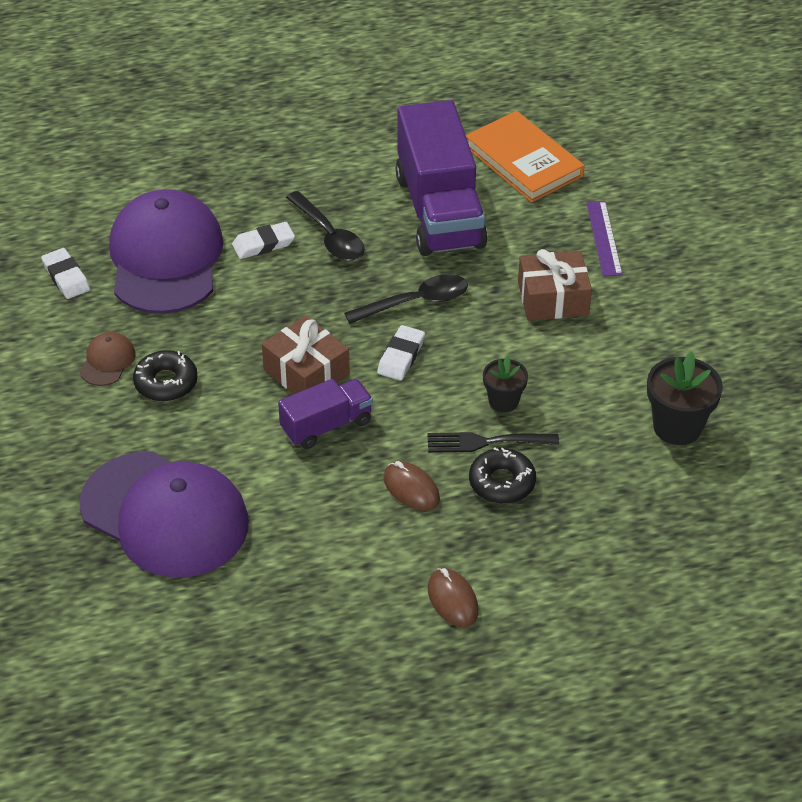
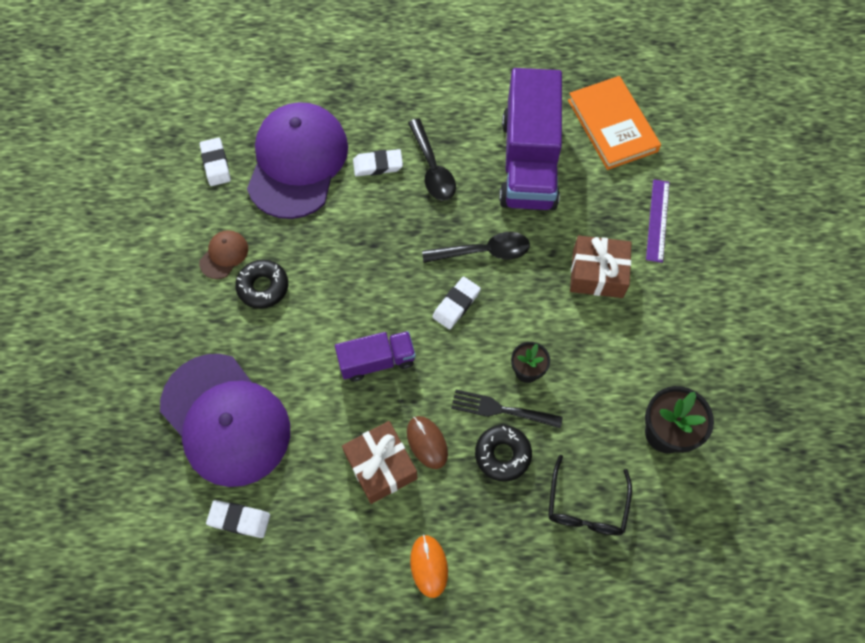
camera: 15 degrees right, 20 degrees up
brown gift [262,316,350,394] -> brown gift moved to [342,421,418,504]
brown mouse [428,568,479,627] -> orange mouse [410,535,448,598]
none -> white eraser [206,500,270,538]
none -> black glasses [548,455,632,535]

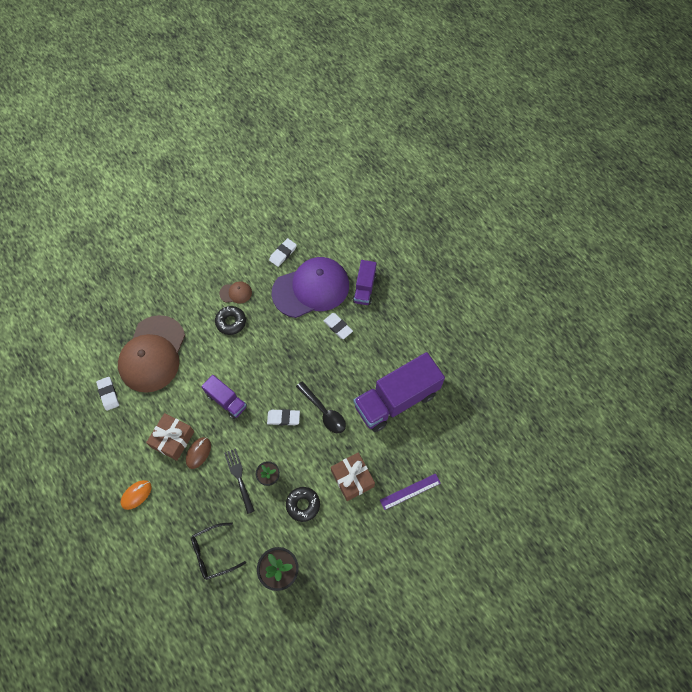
camera: 55 degrees right, 0 degrees up
purple cap [160,354,290,487] -> brown cap [118,315,185,393]
black spoon [408,119,456,201] -> none
black donut [475,425,532,482] -> black donut moved to [286,487,320,522]
orange book [568,76,661,170] -> none
none -> purple truck [353,260,377,305]

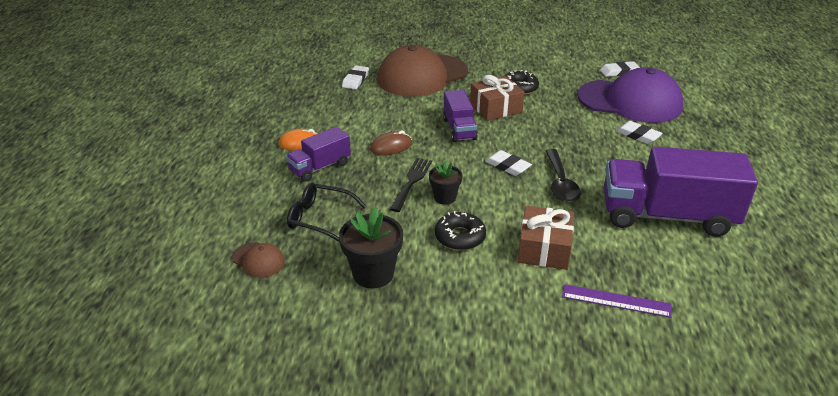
camera: 40 degrees right, 30 degrees down
brown gift [146,413,195,461] -> brown gift moved to [470,75,524,121]
brown cap [219,281,252,304] -> brown cap moved to [232,242,285,278]
white eraser [323,313,353,339] -> white eraser turned 45 degrees counterclockwise [616,121,663,144]
purple truck [353,260,377,305] -> purple truck moved to [286,126,351,182]

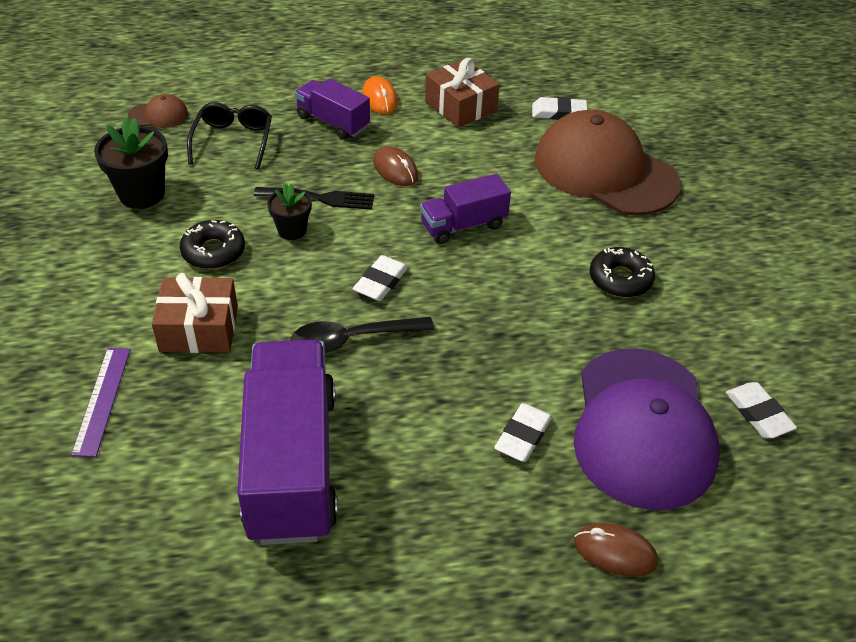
camera: 75 degrees right, 10 degrees up
brown cap [232,242,285,278] -> brown cap turned 120 degrees counterclockwise [127,94,188,128]
brown gift [470,75,524,121] -> brown gift moved to [425,58,500,128]
none -> brown mouse [574,523,658,577]

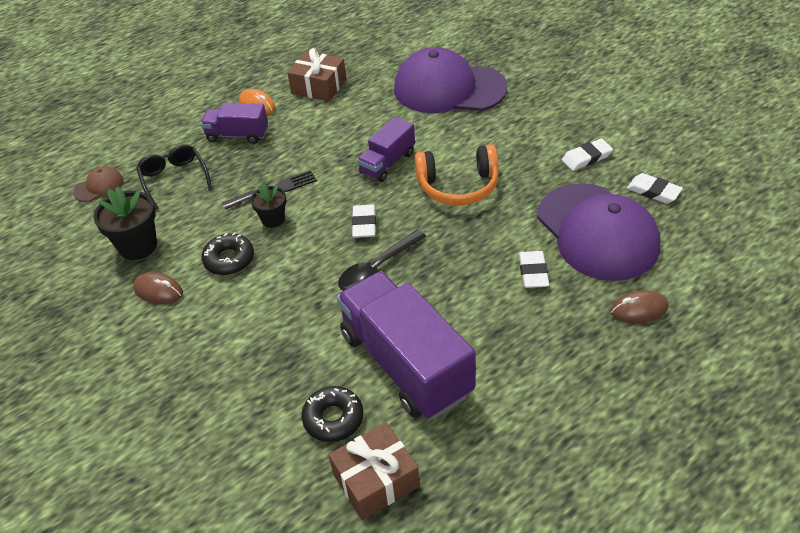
camera: 25 degrees left, 0 degrees up
purple ruler [71,348,130,457] -> none
brown gift [152,273,238,353] -> brown gift moved to [329,422,420,520]
brown mouse [373,146,418,186] -> brown mouse moved to [133,272,183,304]
white eraser [532,97,587,120] -> white eraser moved to [562,138,613,171]
brown cap [535,110,681,216] -> purple cap [394,47,508,113]
black donut [590,247,655,297] -> black donut moved to [301,386,364,442]
none -> orange headphones [415,144,499,206]

